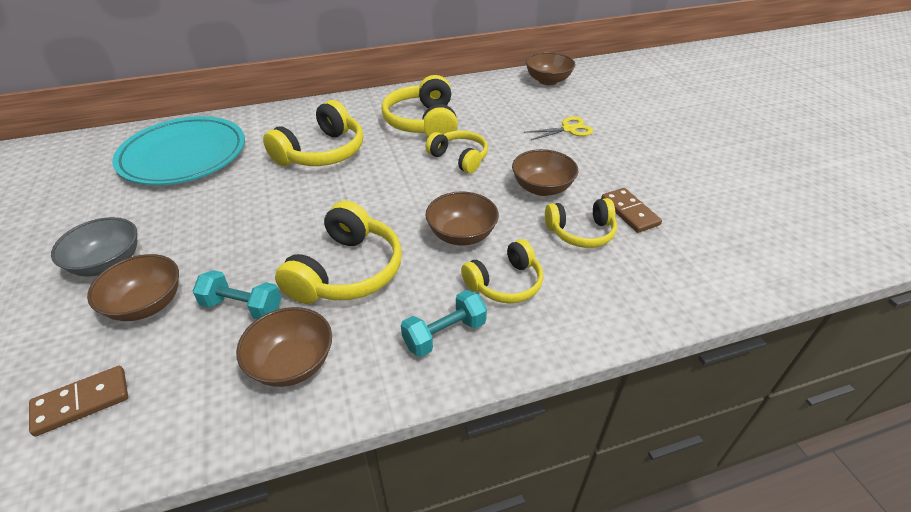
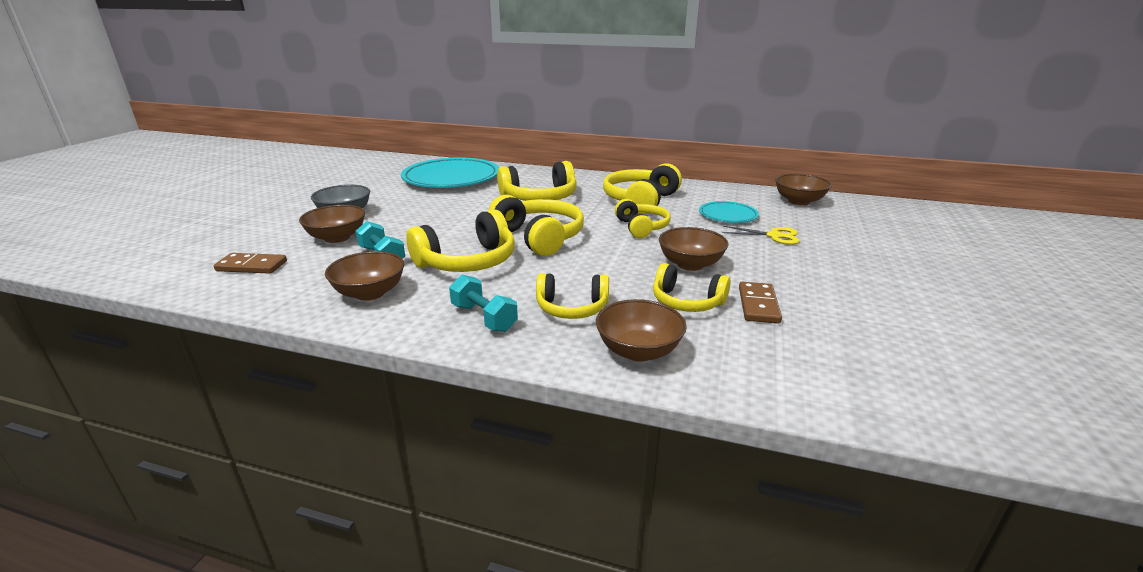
camera: 35 degrees right, 15 degrees down
turquoise dumbbell [401,290,487,357] -> turquoise dumbbell turned 45 degrees clockwise [449,274,518,332]
brown bowl [426,191,499,246] -> brown bowl moved to [596,299,687,362]
none -> yellow headphones [489,195,584,256]
none -> turquoise plate [699,201,759,223]

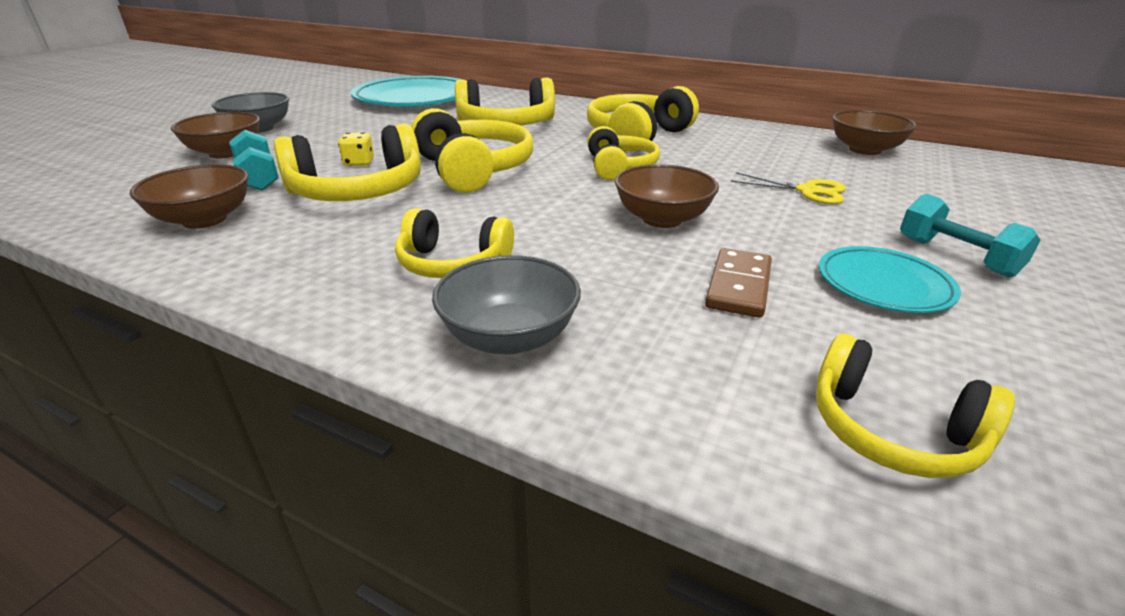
camera: 10 degrees right, 5 degrees up
brown domino [214,253,287,274] -> none
turquoise dumbbell [449,274,518,332] -> turquoise dumbbell moved to [900,194,1041,278]
brown bowl [596,299,687,362] -> grey bowl [432,255,581,355]
yellow headphones [653,263,731,312] -> yellow headphones moved to [816,334,1015,478]
turquoise plate [699,201,759,223] -> turquoise plate moved to [819,246,961,313]
none -> yellow dice [338,132,374,166]

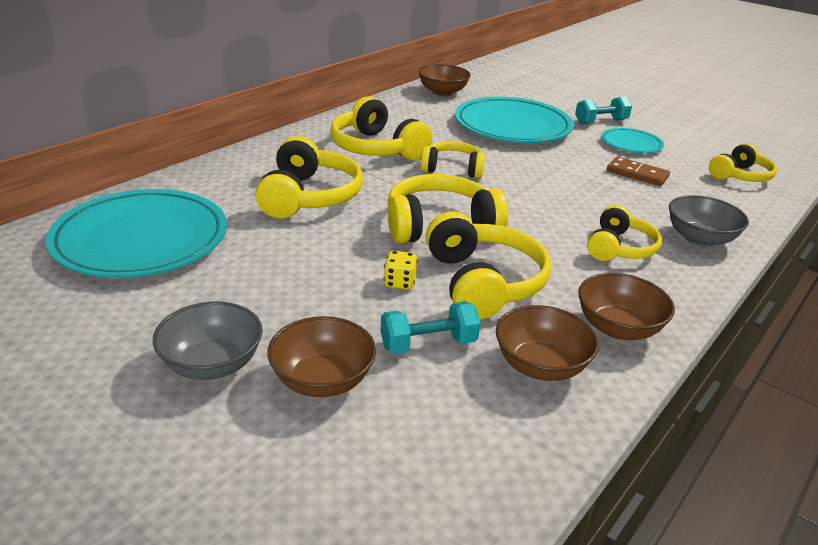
camera: 80 degrees left, 0 degrees up
brown bowl [615,164,719,228] -> brown bowl moved to [578,273,675,340]
yellow scissors [731,172,846,204] -> turquoise plate [455,97,574,143]

